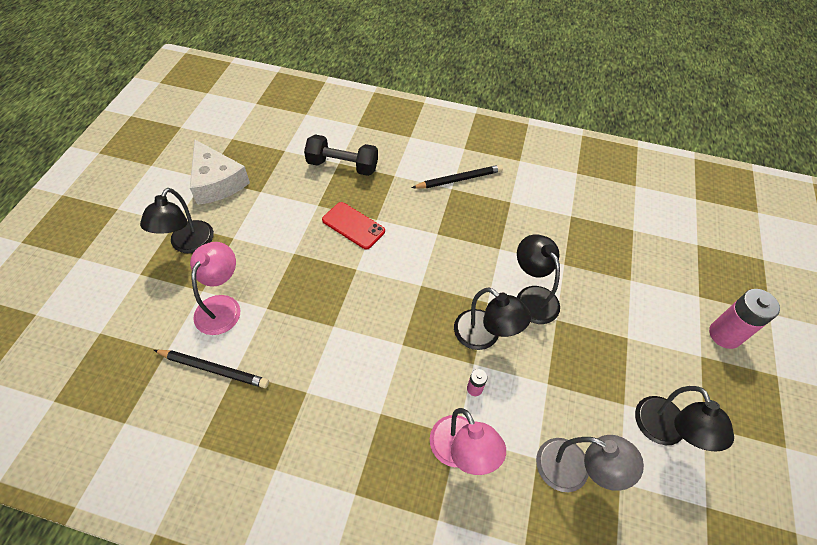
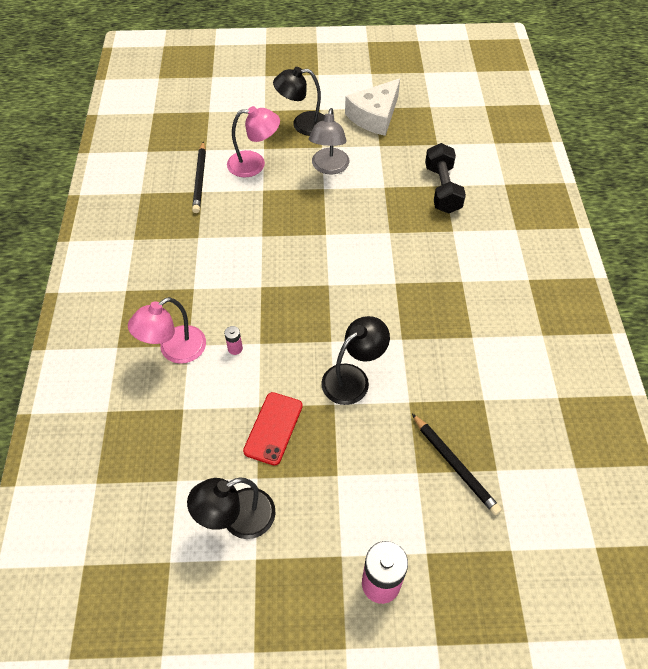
camera: 75 degrees right, 0 degrees up
red phone [322,202,385,250] -> red phone moved to [243,392,303,465]
black pencil [412,165,503,188] -> black pencil moved to [412,414,502,515]
black lamp [454,287,531,350] -> none
grey lamp [536,435,644,492] -> grey lamp moved to [309,108,349,174]

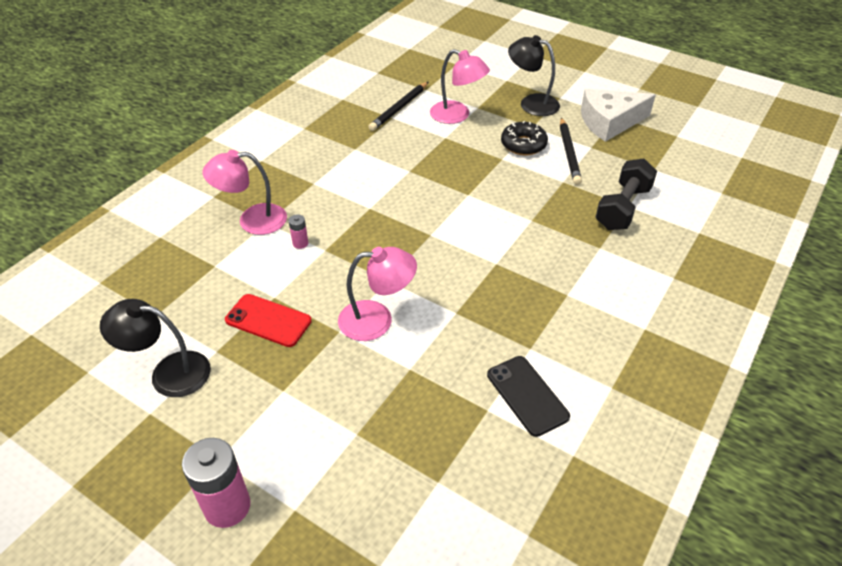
camera: 35 degrees right, 10 degrees down
red phone [243,392,303,465] -> red phone turned 60 degrees clockwise [225,294,312,347]
grey lamp [309,108,349,174] -> black donut [501,121,548,156]
black lamp [321,316,390,405] -> pink lamp [338,247,417,341]
black pencil [412,414,502,515] -> black pencil moved to [560,117,582,185]
none -> black phone [487,356,570,437]

